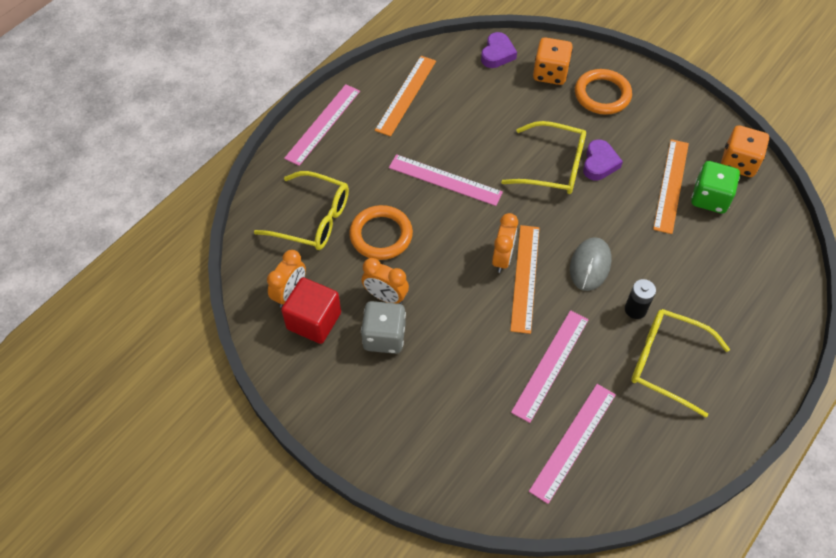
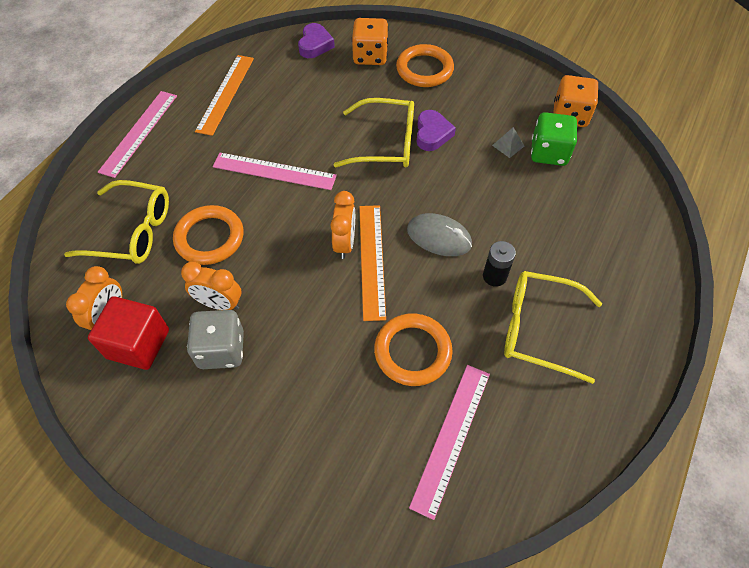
camera: 10 degrees left, 0 degrees up
pink ruler [511,310,589,423] -> orange ring [374,313,453,386]
grey mouse [570,237,611,291] -> grey mouse turned 75 degrees counterclockwise [407,213,472,256]
orange ruler [653,139,689,234] -> grey pyramid [492,127,524,158]

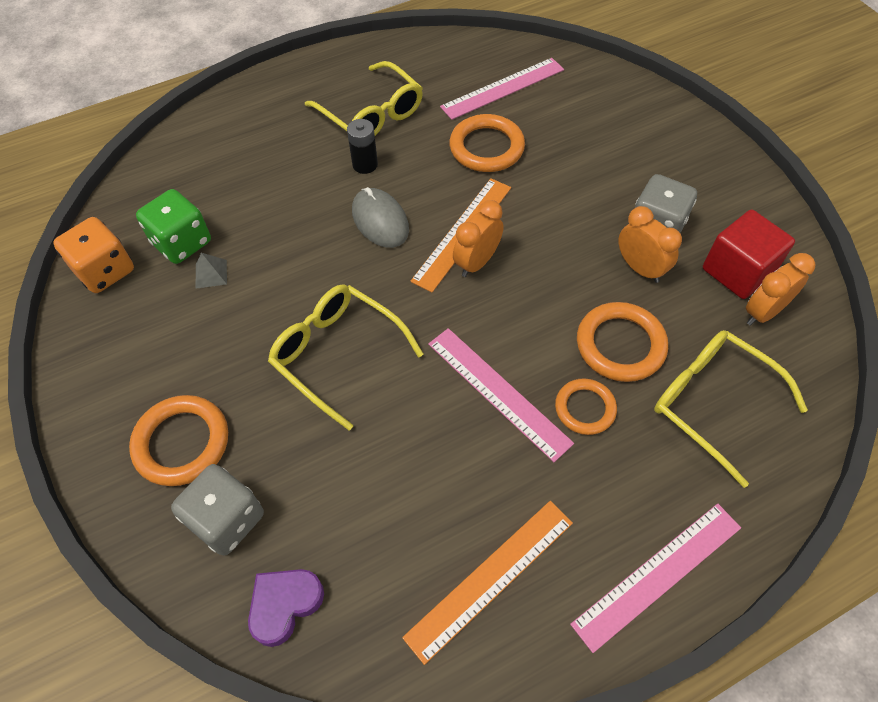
camera: 145 degrees left, 0 degrees up
orange dice [352,18,389,65] -> grey dice [171,464,264,555]
purple heart [417,110,456,151] -> none
none -> orange ring [555,378,617,435]

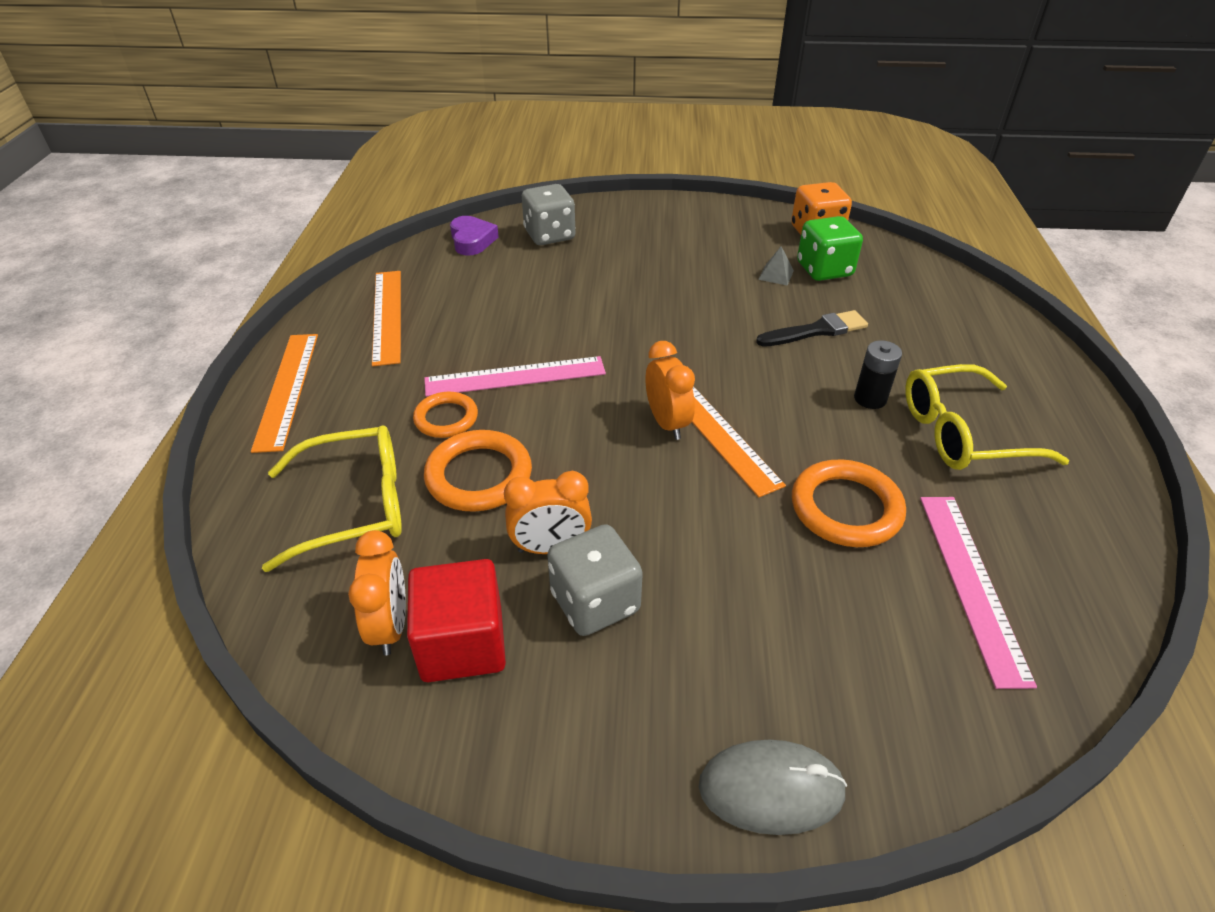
camera: 120 degrees right, 15 degrees down
orange ring [129,395,228,486] -> none
yellow glasses [268,284,424,430] -> none
grey mouse [352,187,409,248] -> grey mouse moved to [699,740,847,835]
pink ruler [570,503,741,653] -> orange ruler [251,334,318,453]
none -> black brush [756,310,868,347]

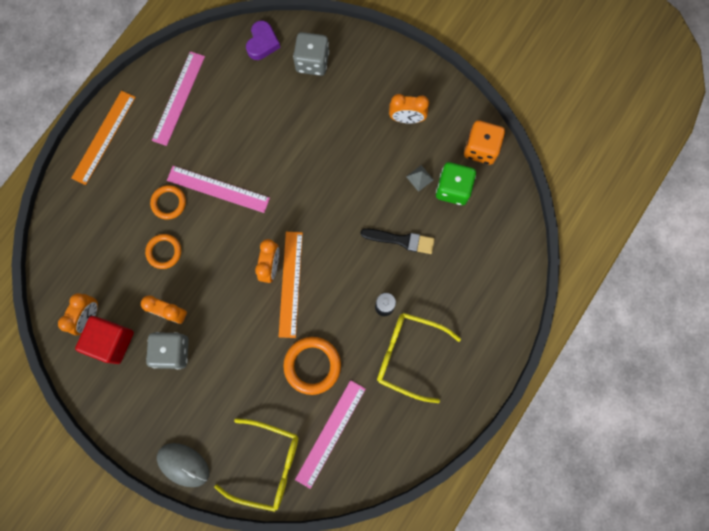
camera: 30 degrees right, 35 degrees up
yellow glasses [262,425,402,572] -> yellow glasses moved to [214,418,298,512]
orange ruler [372,271,401,366] -> pink ruler [152,51,205,146]
orange ring [424,430,532,512] -> orange ring [145,234,181,269], size x0.65
none -> orange clock [389,94,429,123]

